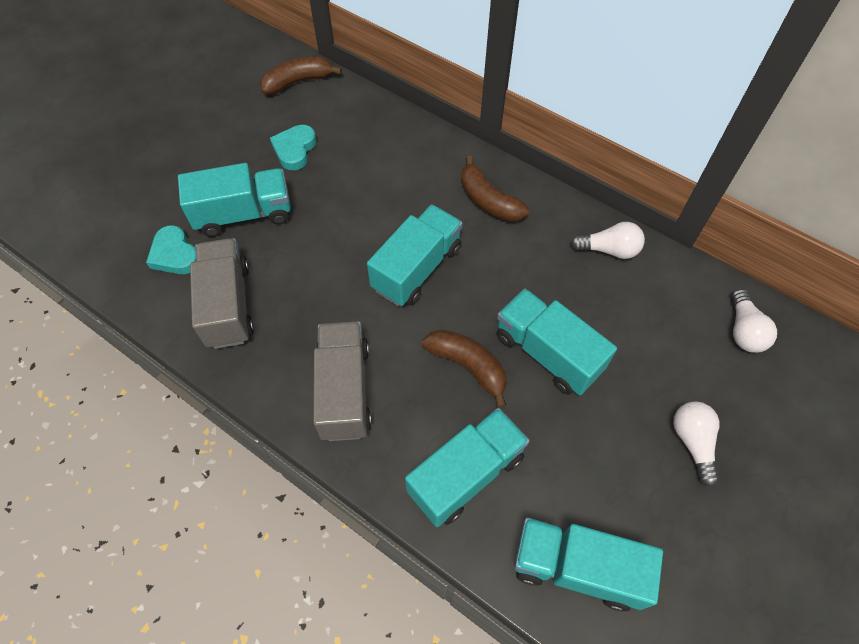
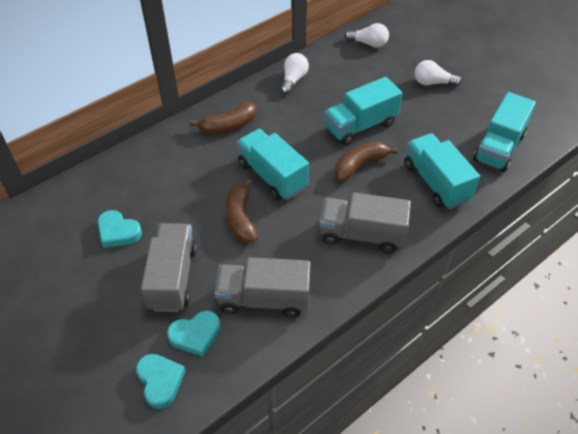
camera: 75 degrees left, 10 degrees down
turquoise truck [178,163,291,237] -> grey truck [141,223,197,312]
brown banana [260,57,342,95] -> brown banana moved to [226,179,258,243]
none -> turquoise heart [136,354,186,409]

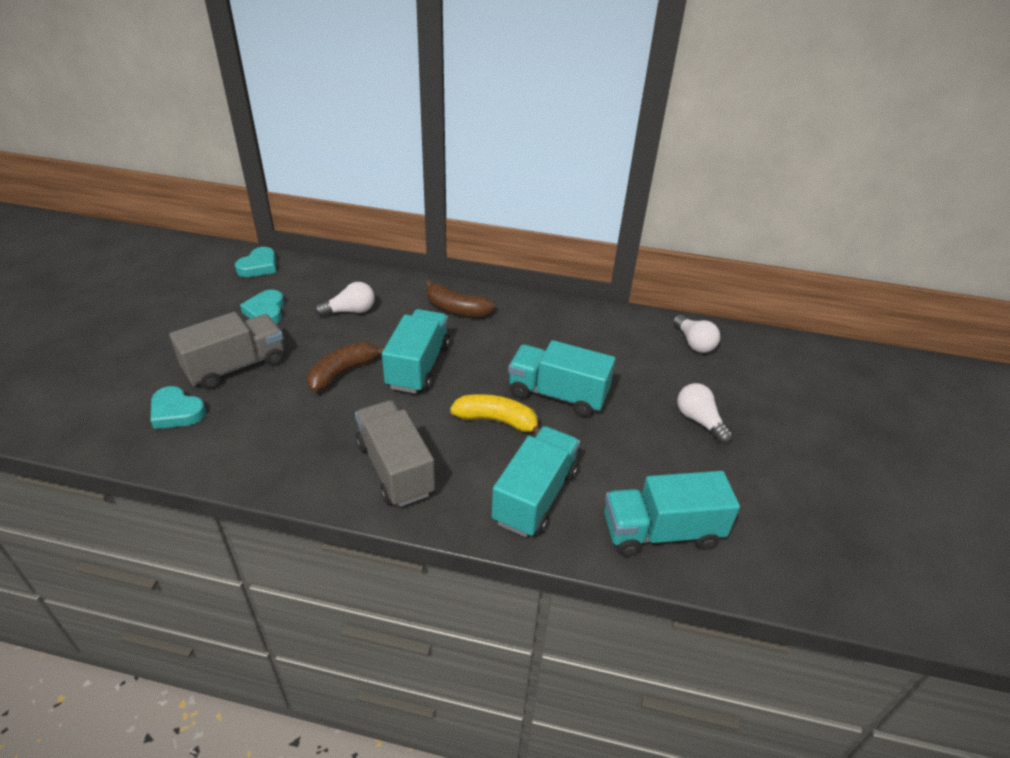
camera: 50 degrees right, 10 degrees down
turquoise heart [136,354,186,409] -> turquoise heart moved to [235,247,276,277]
grey truck [215,257,311,318] -> none
white light bulb [281,53,309,95] -> white light bulb moved to [315,282,375,317]
brown banana [335,141,398,182] -> yellow banana [450,394,540,435]

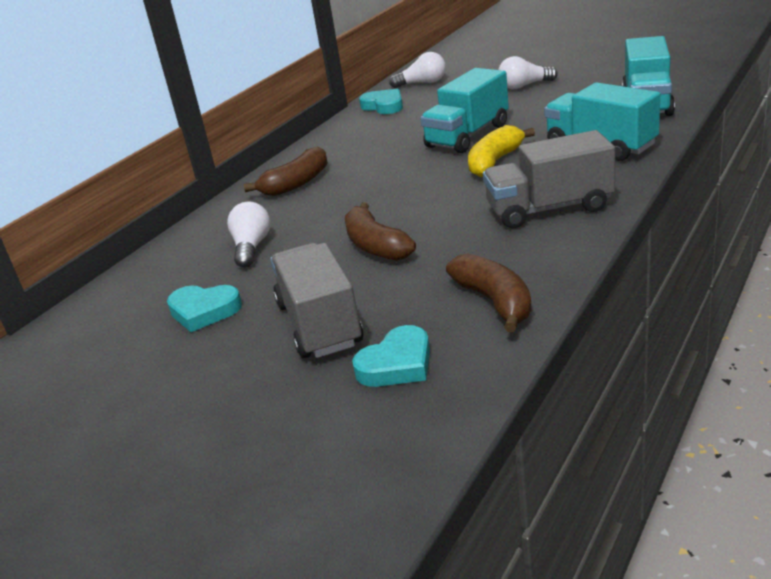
camera: 65 degrees left, 10 degrees down
turquoise heart [235,247,276,277] -> turquoise heart moved to [359,89,403,114]
turquoise truck [382,309,450,394] -> none
none -> brown banana [446,253,532,332]

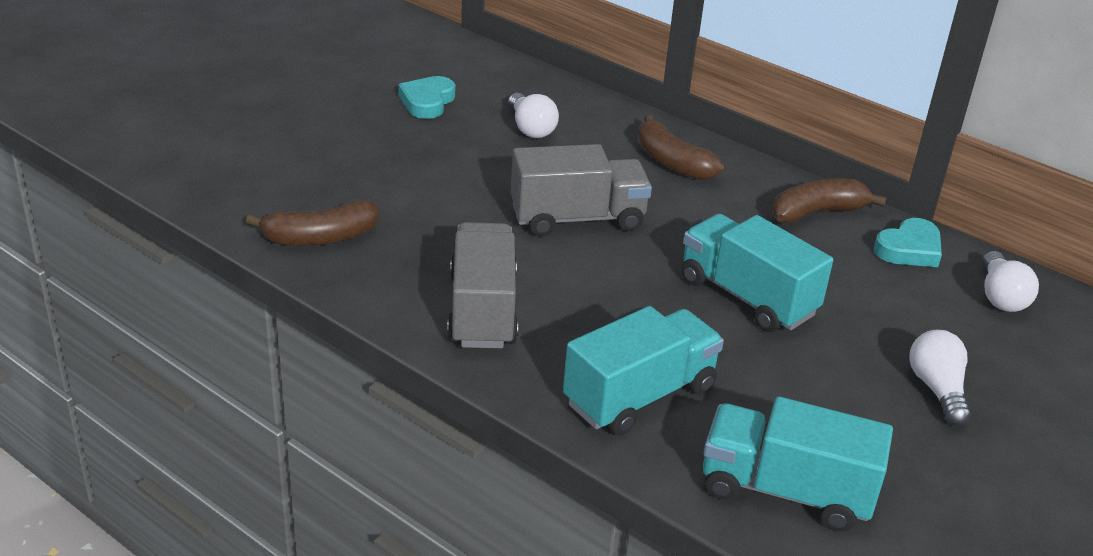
camera: 90 degrees right, 5 degrees up
white light bulb [227,201,270,268] -> white light bulb turned 60 degrees clockwise [508,93,559,138]
grey truck [270,243,363,358] -> grey truck moved to [511,144,652,236]
brown banana [345,202,416,261] -> brown banana moved to [772,179,887,224]
turquoise heart [352,325,430,387] -> none
yellow banana [468,125,535,177] -> none

